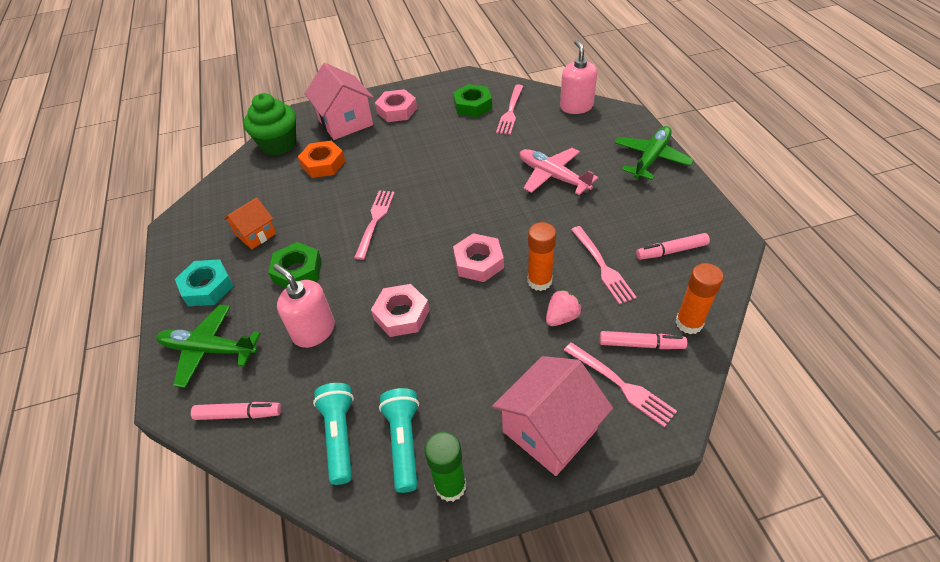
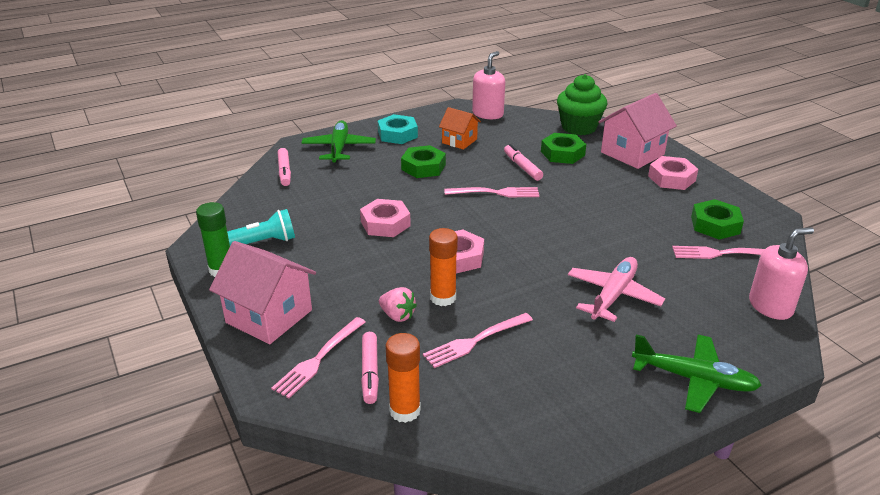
camera: 75 degrees right, 15 degrees down
pink soap dispenser [273,264,335,348] -> pink soap dispenser moved to [472,51,505,119]
orange nut [298,141,345,178] -> green nut [541,133,586,164]
turquoise flashlight [313,383,354,485] -> none
pink marker [636,233,710,260] -> pink marker moved to [504,144,543,181]

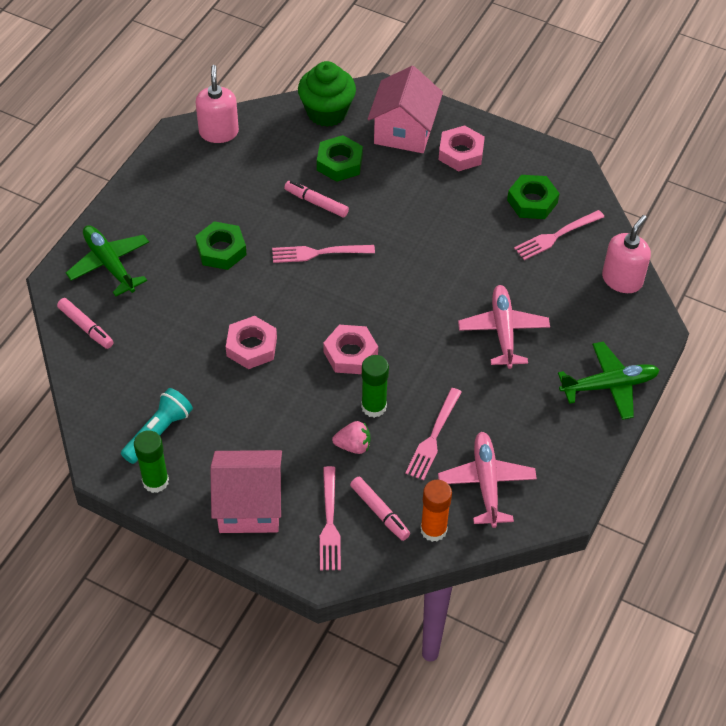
camera: 35 degrees left, 20 degrees up
turquoise nut [378,114,418,144] -> none
orange glue stick [429,228,458,306] -> green glue stick [361,355,389,418]
orange house [439,107,481,150] -> none
pink fork [444,187,539,197] -> pink fork turned 150 degrees counterclockwise [272,245,375,263]
none -> pink plane [438,432,537,528]

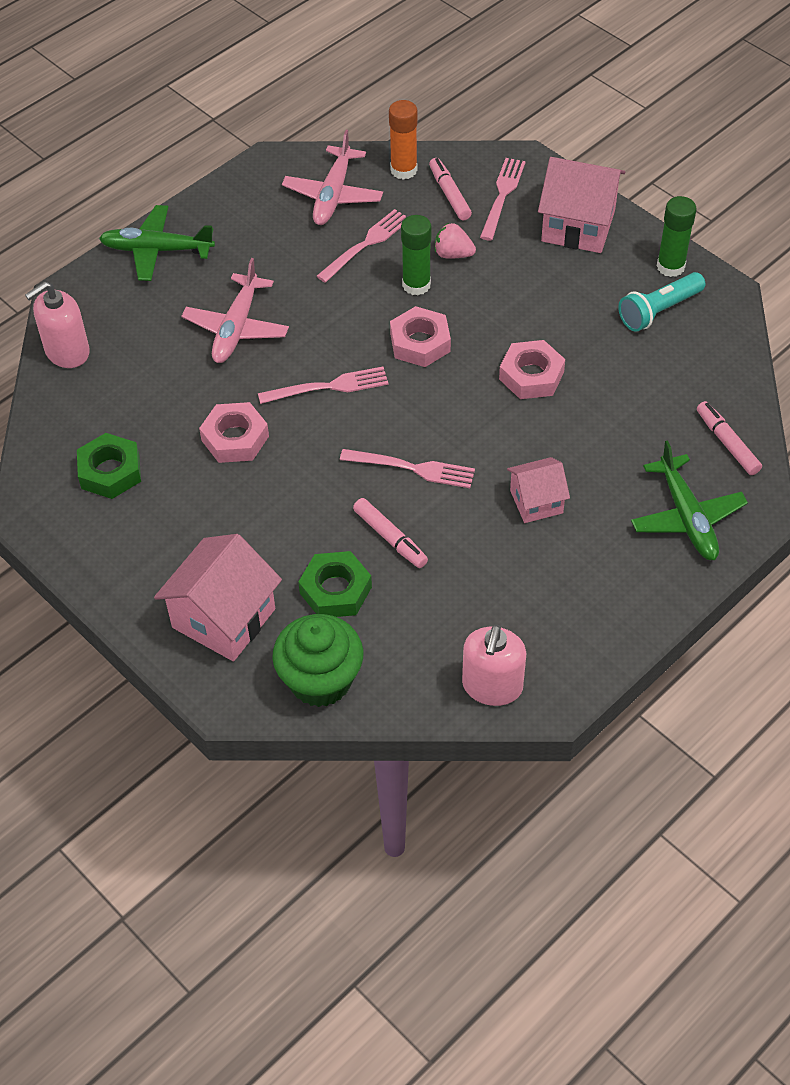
camera: 160 degrees left, 0 degrees up
green nut [195,221,247,270] -> pink house [507,457,570,523]
pink nut [439,125,485,171] -> pink nut moved to [199,402,269,463]
pink fork [514,210,604,260] -> pink fork moved to [258,367,389,404]

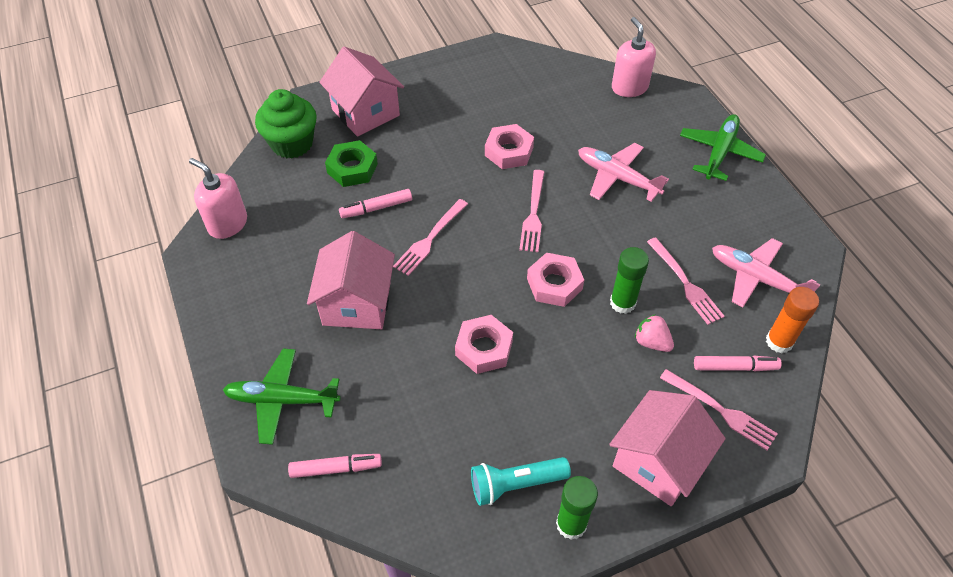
camera: 110 degrees right, 0 degrees up
green nut [77,433,141,499] -> none
pink strawberry [435,223,476,259] -> pink strawberry turned 90 degrees counterclockwise [635,314,674,352]
pink house [507,457,570,523] -> pink house [307,231,395,329], size x1.69
turquoise flashlight [618,272,705,332] -> turquoise flashlight turned 90 degrees counterclockwise [471,457,571,506]

